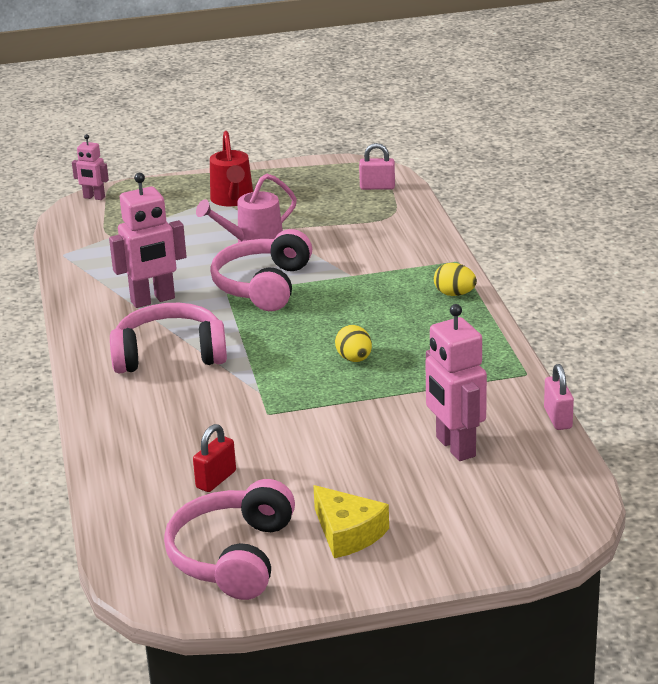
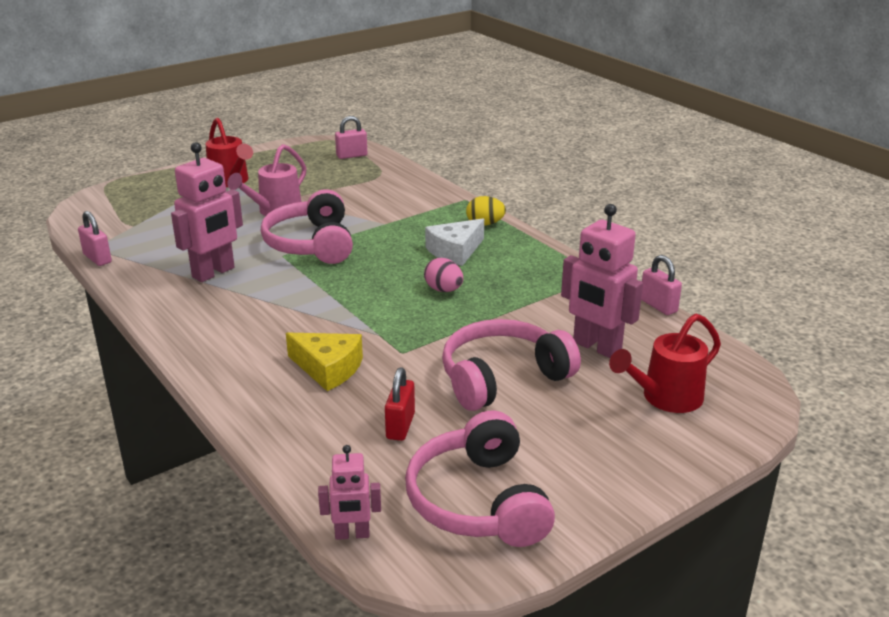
camera: 25 degrees left, 0 degrees up
pink robot [72,134,109,200] -> pink robot moved to [318,445,381,540]
pink headphones [110,303,227,373] -> pink headphones moved to [442,319,581,411]
yellow cheese [313,485,389,558] -> yellow cheese moved to [286,333,363,391]
yellow egg [335,325,372,362] -> pink egg [424,258,463,292]
none -> pink padlock [78,211,112,266]
none -> white cheese [425,218,484,266]
none -> red watering can [609,314,721,413]

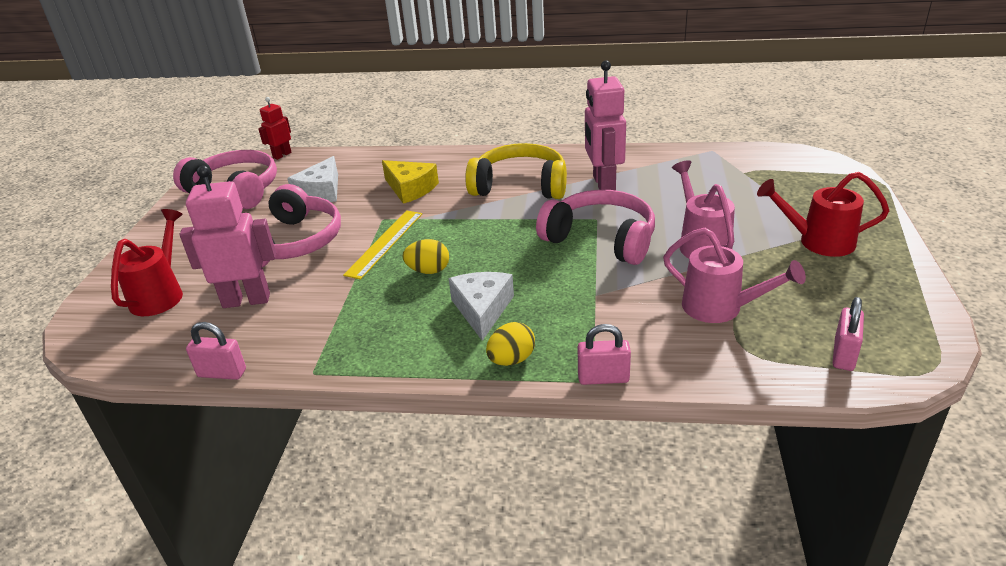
camera: 135 degrees right, 5 degrees up
pink padlock [78,211,112,266] -> pink padlock moved to [578,324,631,385]
yellow cheese [286,333,363,391] -> yellow cheese turned 120 degrees counterclockwise [382,160,439,204]
pink robot [318,445,381,540] -> red robot [258,97,292,160]
red padlock [385,367,415,441] -> white cheese [287,156,338,202]
pink egg [424,258,463,292] -> yellow egg [403,239,449,274]
none -> yellow ruler [343,210,422,280]
none -> yellow headphones [465,143,567,199]
none -> pink watering can [663,228,806,323]

